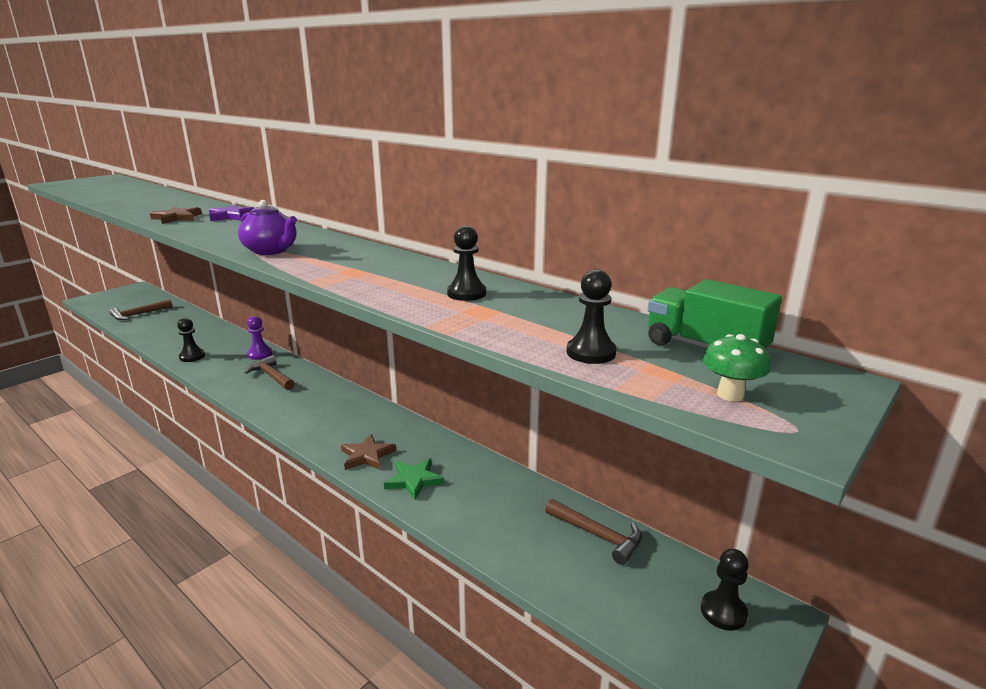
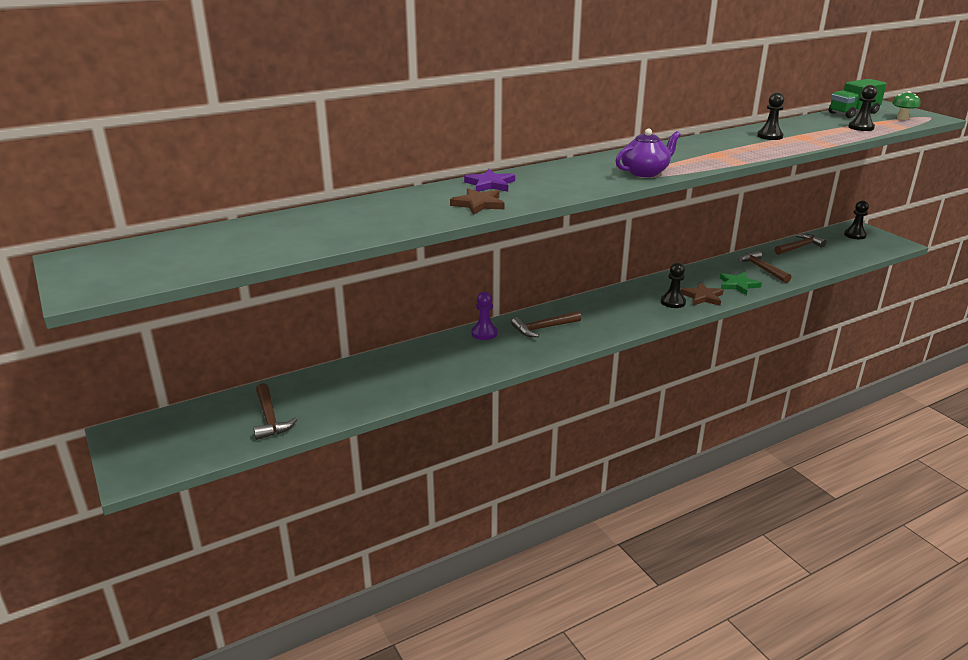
camera: 70 degrees left, 5 degrees up
black pawn [177,318,205,362] -> black pawn moved to [661,263,686,308]
none -> brown hammer [738,250,791,283]

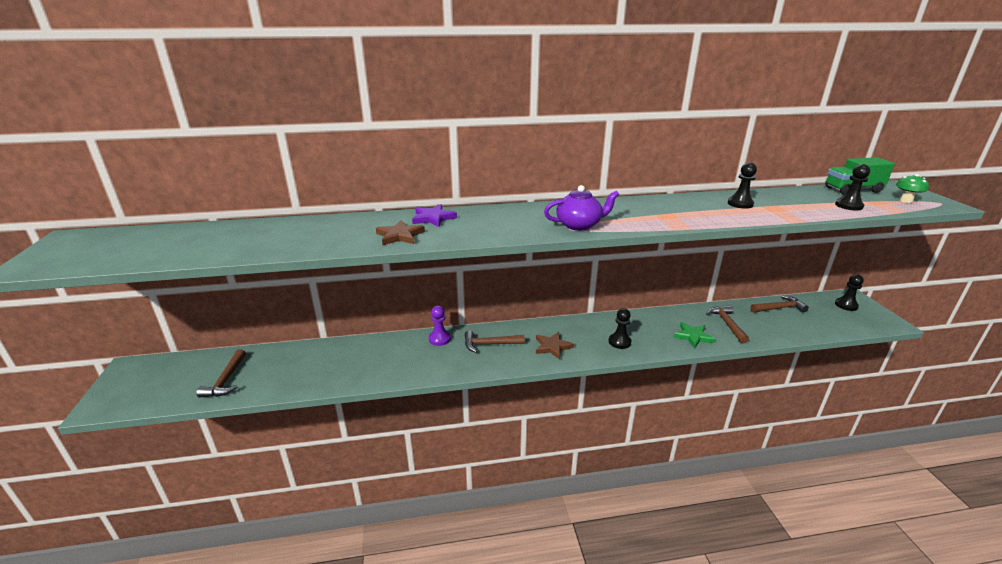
camera: 20 degrees right, 0 degrees up
brown star [681,282,724,306] -> brown star moved to [536,332,574,359]

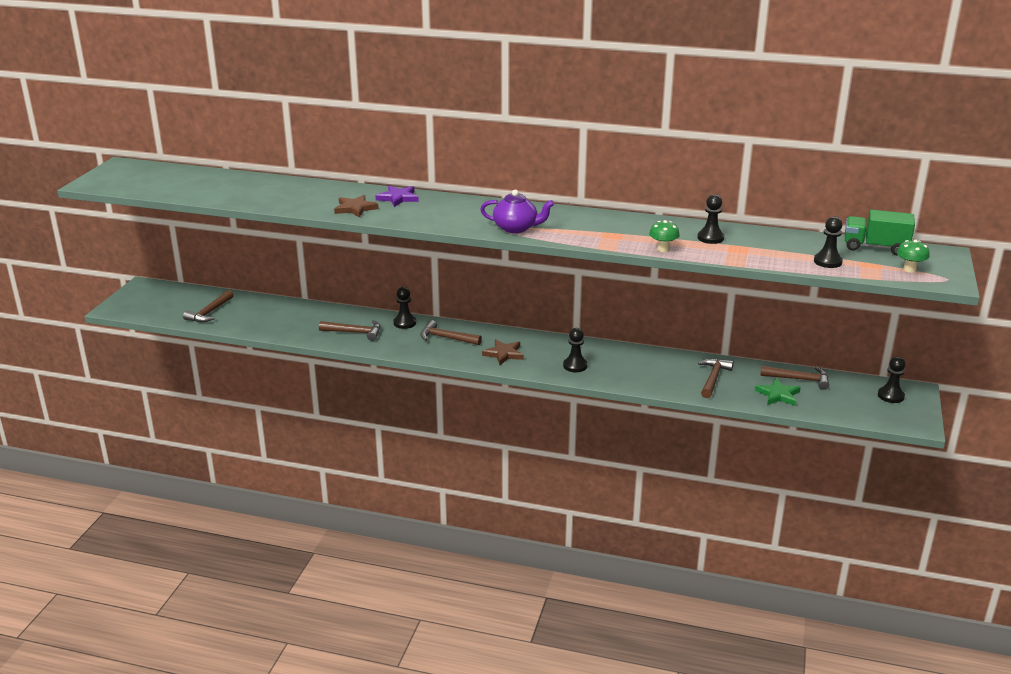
camera: 25 degrees right, 0 degrees up
purple pawn [429,306,451,346] -> black pawn [393,287,416,329]
green star [673,322,715,348] -> green star moved to [755,378,801,406]
none -> brown hammer [319,320,381,341]
none -> green mushroom [649,220,680,252]

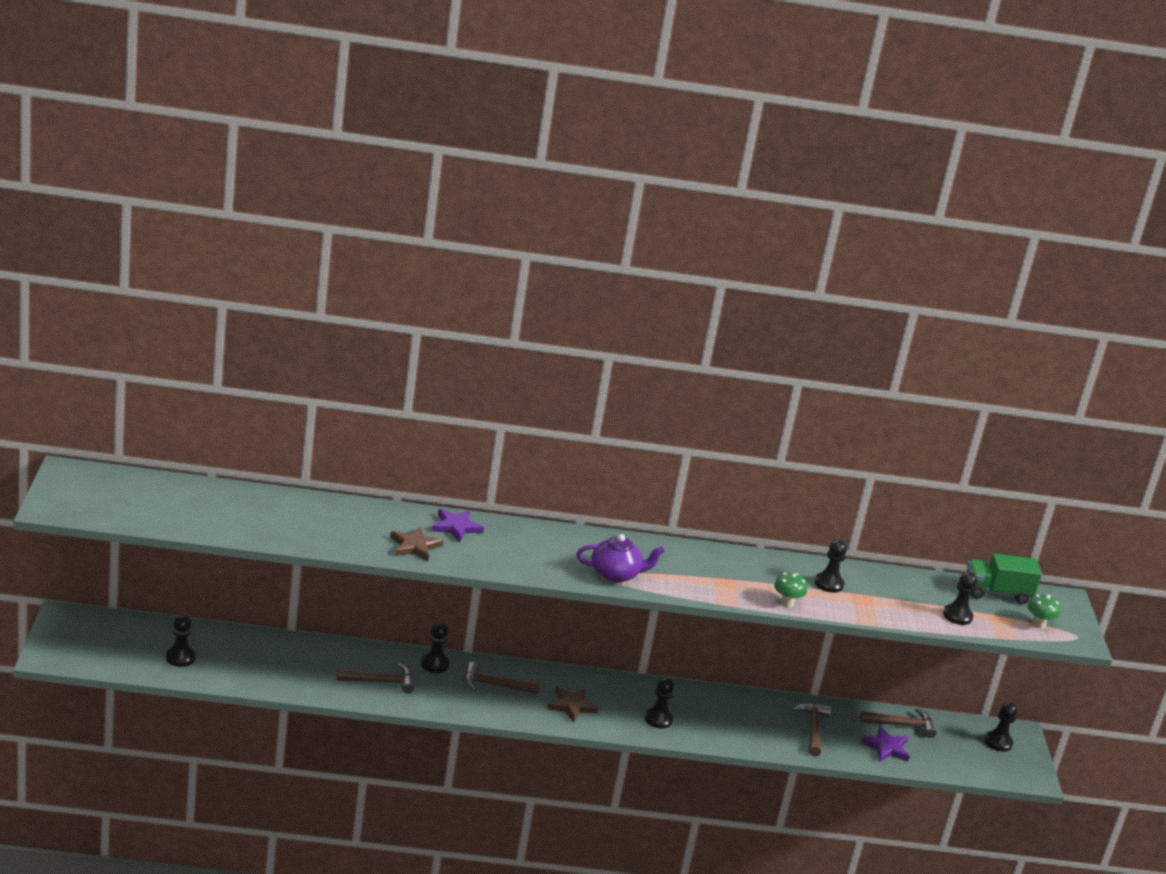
camera: 20 degrees left, 0 degrees up
brown hammer [183,290,234,322] -> black pawn [166,615,195,667]
green star [755,378,801,406] -> purple star [861,726,910,762]

